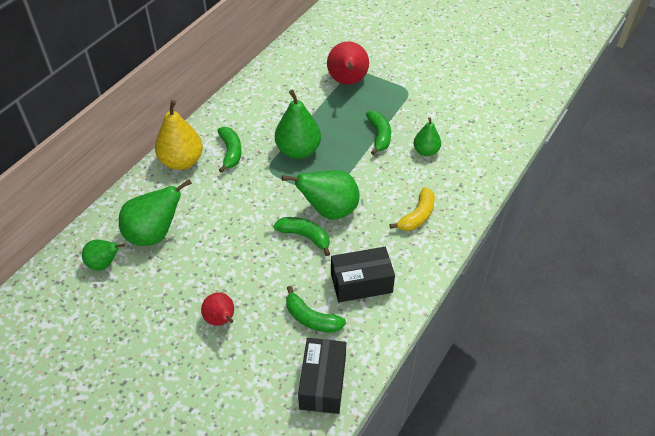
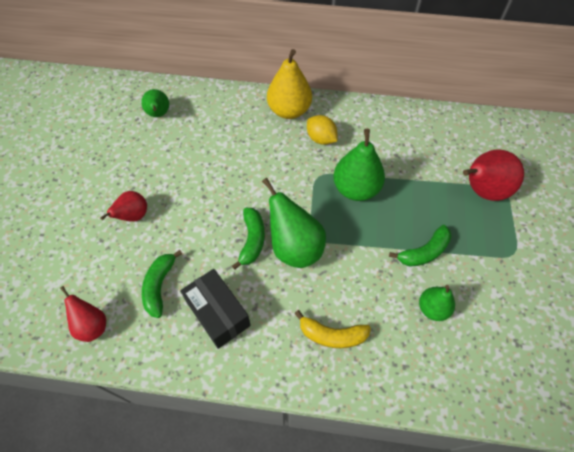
camera: 65 degrees right, 10 degrees up
green pear [119,179,192,246] -> none
green banana [218,127,242,173] -> yellow lemon [307,115,337,145]
black box [298,338,346,414] -> red pear [60,286,106,342]

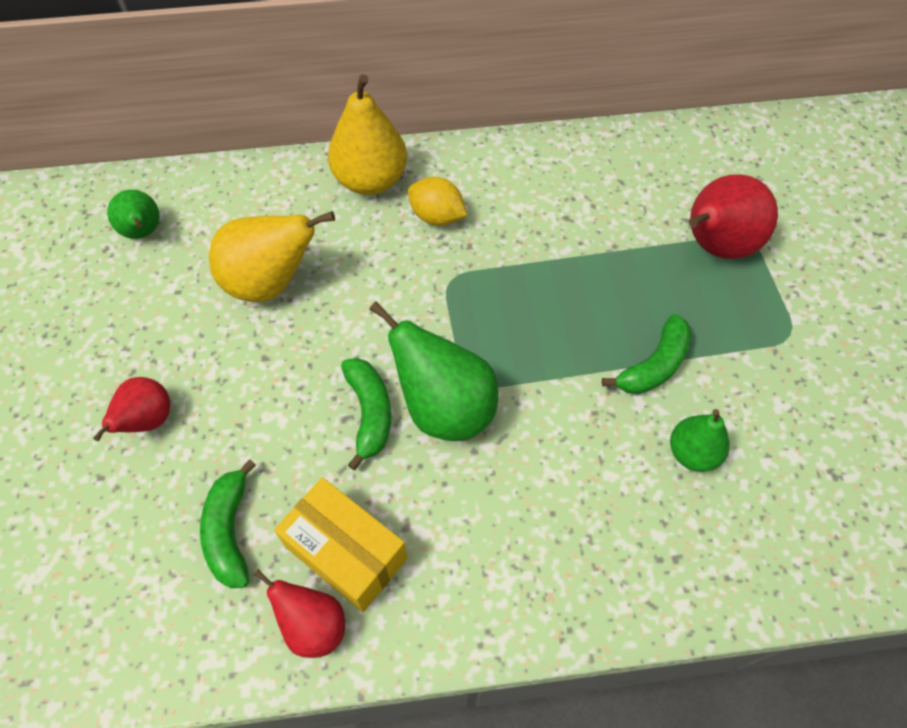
camera: 15 degrees left, 0 degrees up
red pear [60,286,106,342] -> red pear moved to [254,569,345,658]
black box [180,269,251,349] -> yellow box [274,477,407,612]
yellow banana [294,310,371,348] -> none
green pear [333,129,385,201] -> none
none -> yellow pear [209,211,335,302]

